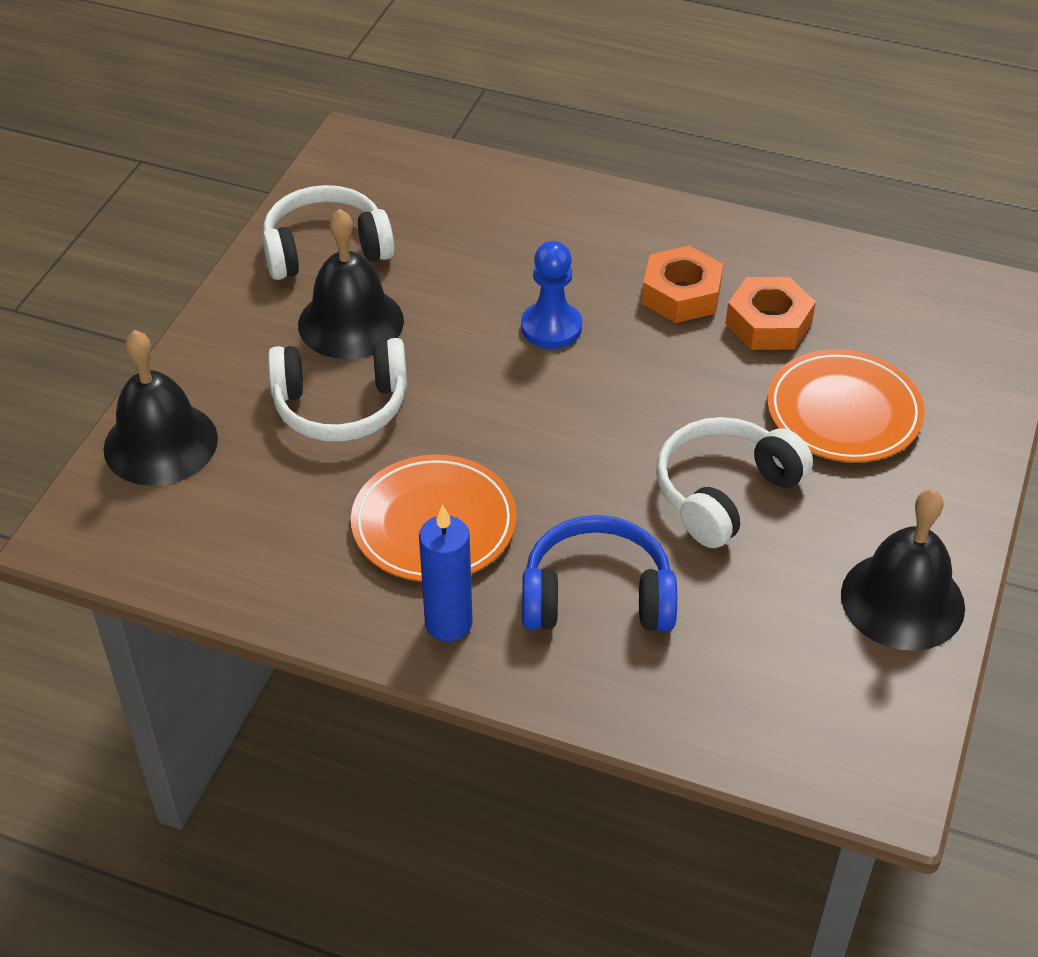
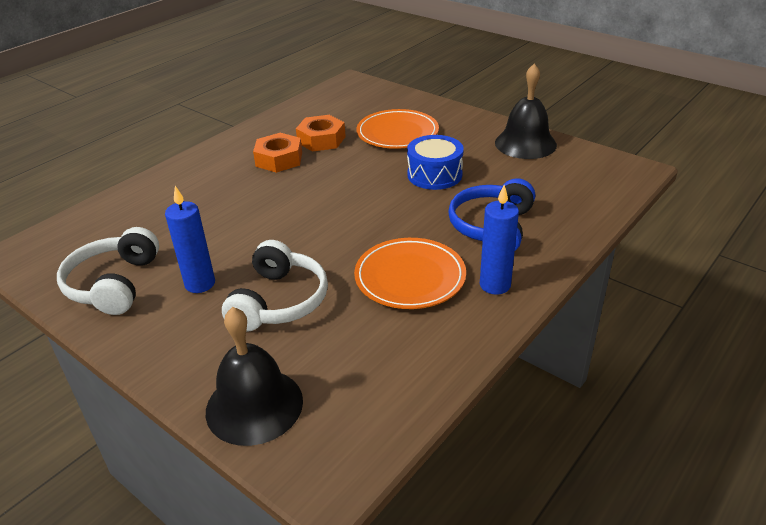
camera: 70 degrees left, 10 degrees down
black bell [298,209,404,359] -> blue candle [165,186,215,293]
blue pawn [521,241,582,349] -> none
white headphones [656,417,813,548] -> blue drum [407,135,464,190]

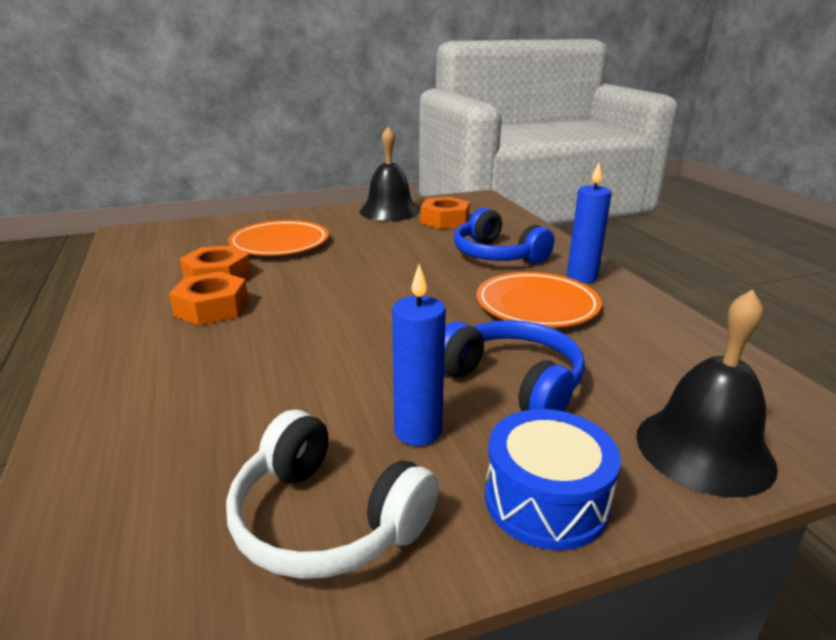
camera: 60 degrees left, 10 degrees down
white headphones [222,240,328,332] -> blue headphones [444,320,585,411]
blue drum [407,135,464,190] -> blue drum moved to [485,409,621,550]
none -> orange nut [421,197,470,229]

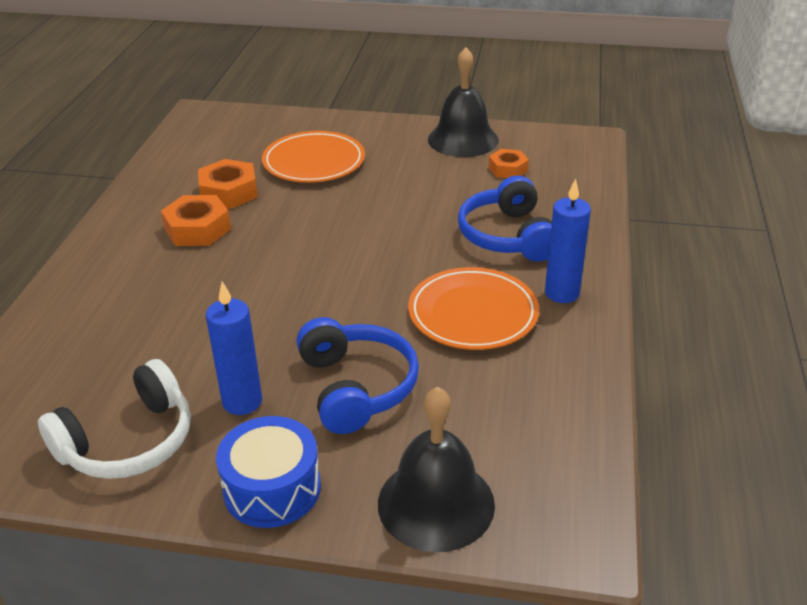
camera: 30 degrees right, 10 degrees up
white headphones [226,410,439,579] -> white headphones turned 105 degrees counterclockwise [38,359,191,479]
orange nut [421,197,470,229] -> orange nut [488,149,529,178], size x0.65

